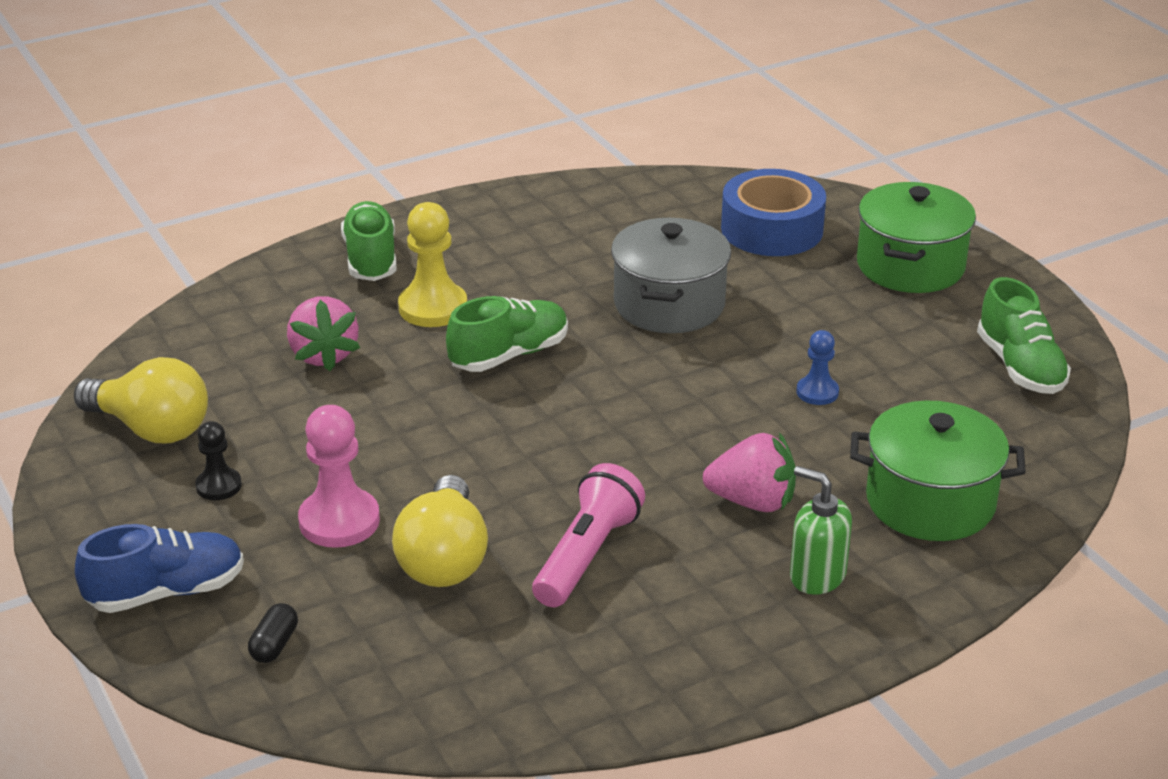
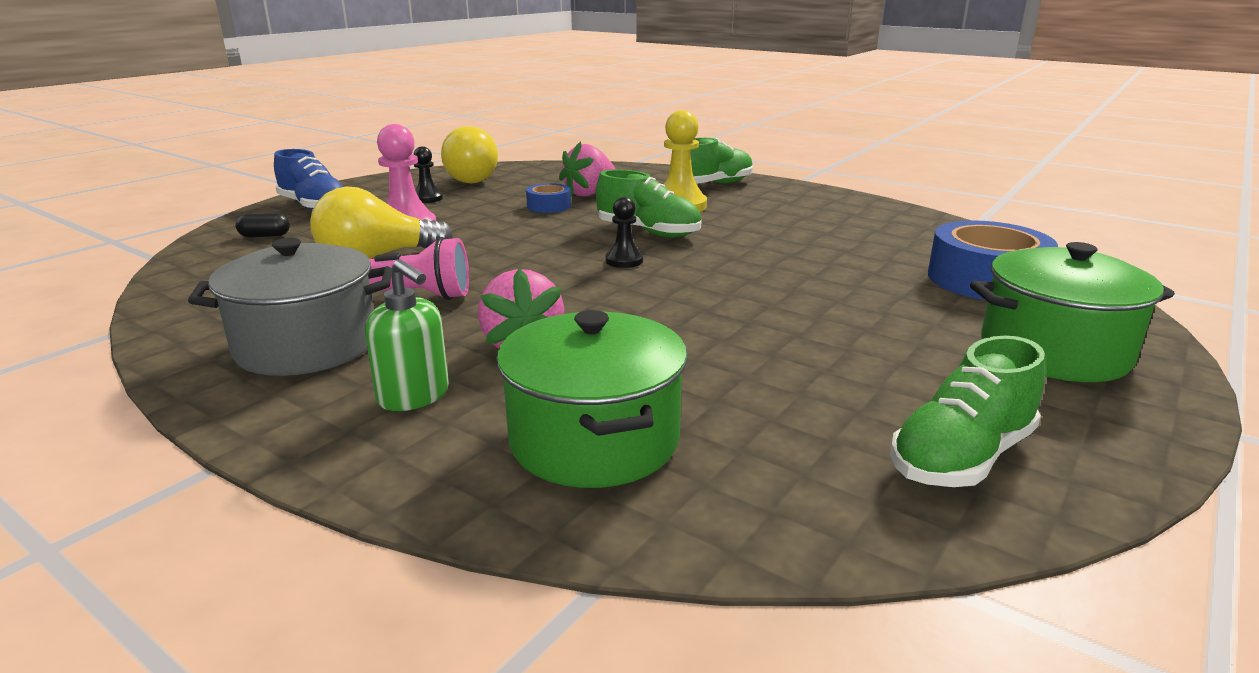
camera: 65 degrees right, 10 degrees down
grey pot [611,218,731,333] -> grey pot moved to [188,238,391,376]
green soap dispenser [790,466,852,595] -> green soap dispenser turned 120 degrees clockwise [365,259,449,411]
blue pawn [797,330,839,405] -> none
none -> blue tape [526,183,571,213]
none -> black pawn [605,197,643,268]

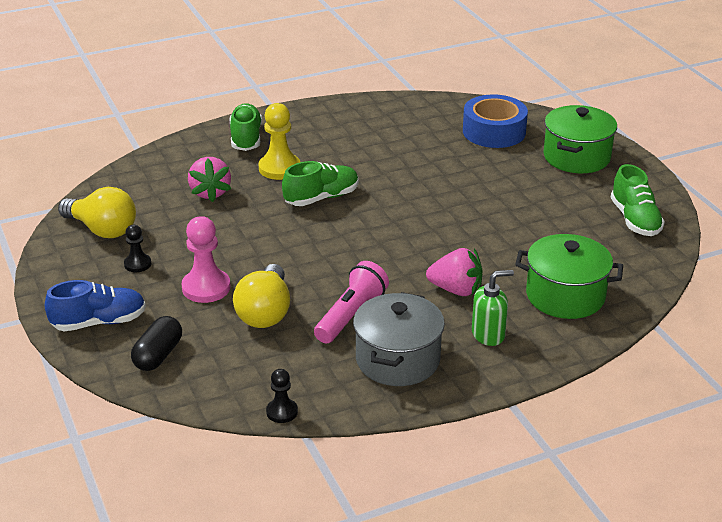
camera: 60 degrees left, 10 degrees up
black capsule [235,213,290,237] -> black capsule [131,316,182,371], size x1.62
blue tape [526,183,571,213] -> none
black pawn [605,197,643,268] -> black pawn moved to [266,369,298,423]

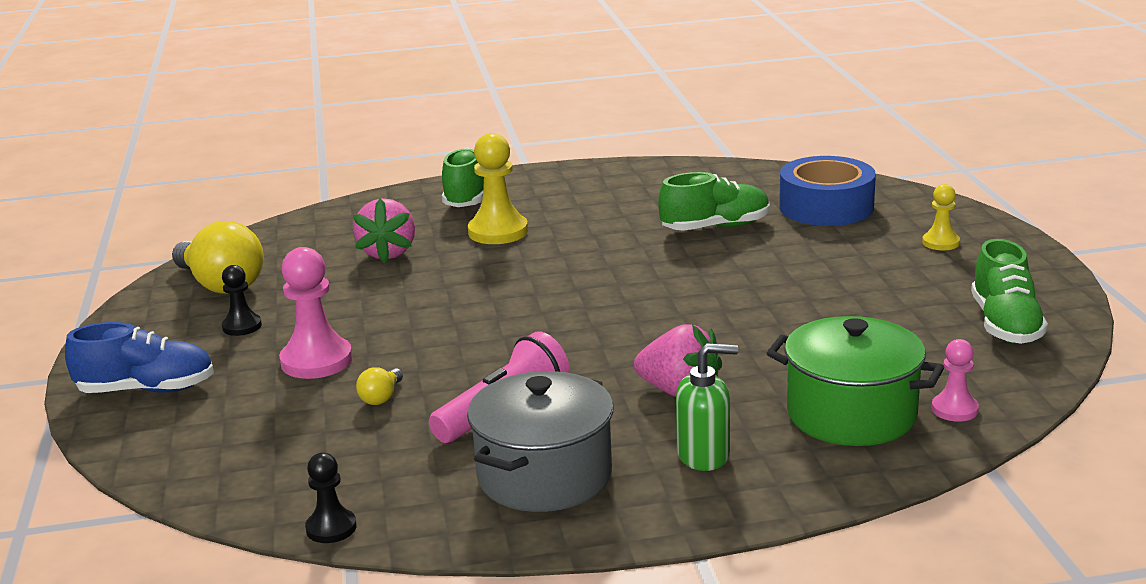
camera: 15 degrees right, 10 degrees down
black capsule [131,316,182,371] -> none
yellow light bulb [233,264,290,328] -> yellow light bulb [356,367,403,405], size x0.44
green shoe [282,161,359,206] -> green shoe moved to [658,172,769,231]
green pot [544,105,617,173] -> yellow pawn [922,184,960,250]
none -> pink pawn [931,339,979,422]

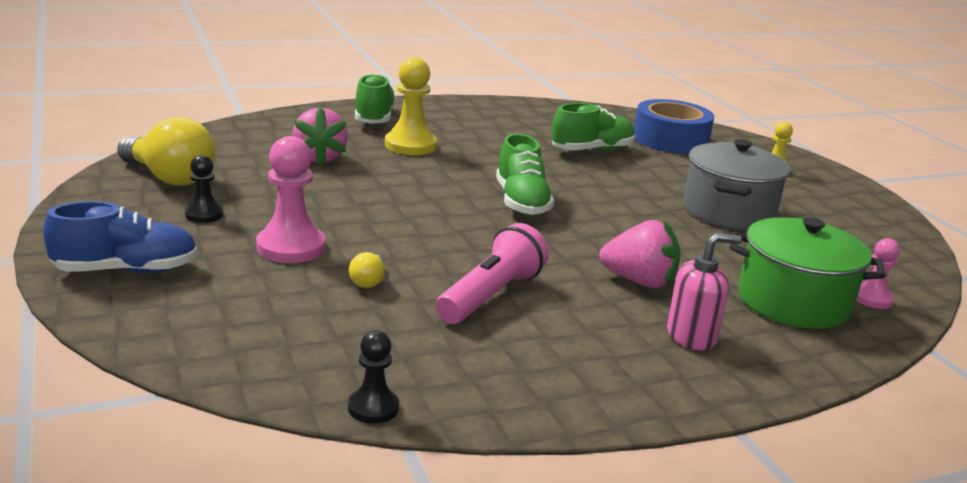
camera: 15 degrees left, 0 degrees up
grey pot [467,371,613,512] -> grey pot moved to [683,139,790,230]
green soap dispenser [676,343,738,471] -> pink soap dispenser [667,233,742,350]
green shoe [971,239,1048,344] -> green shoe moved to [496,133,554,216]

